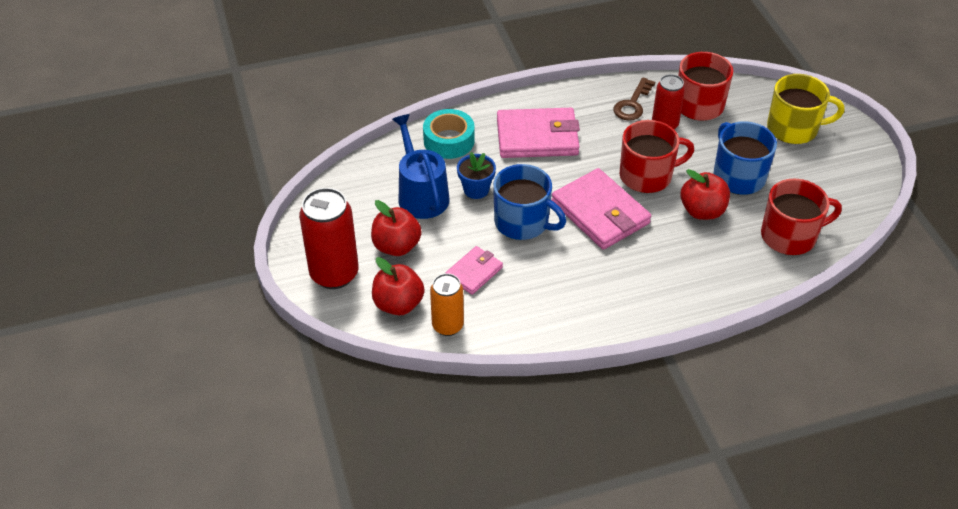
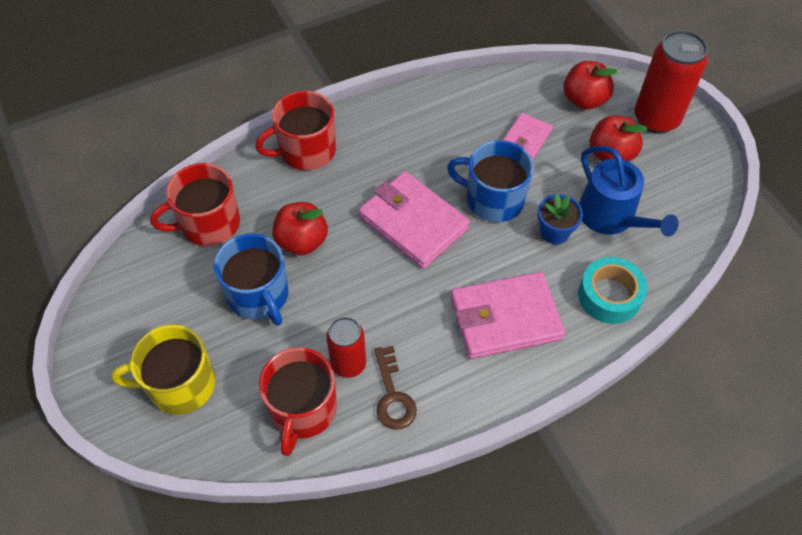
camera: 170 degrees right, 10 degrees up
orange can [430,273,464,336] -> none
brown key [614,77,655,121] -> brown key turned 150 degrees clockwise [374,346,417,430]
red mug [620,120,694,193] -> red mug moved to [255,91,336,170]

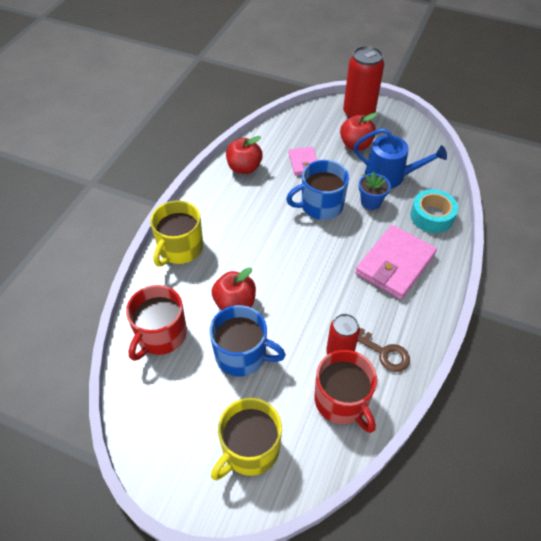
camera: 40 degrees left, 5 degrees down
red mug [255,91,336,170] -> yellow mug [150,201,203,266]
pink wallet [358,171,470,269] -> none
red apple [563,61,618,110] -> red apple moved to [226,136,263,174]

